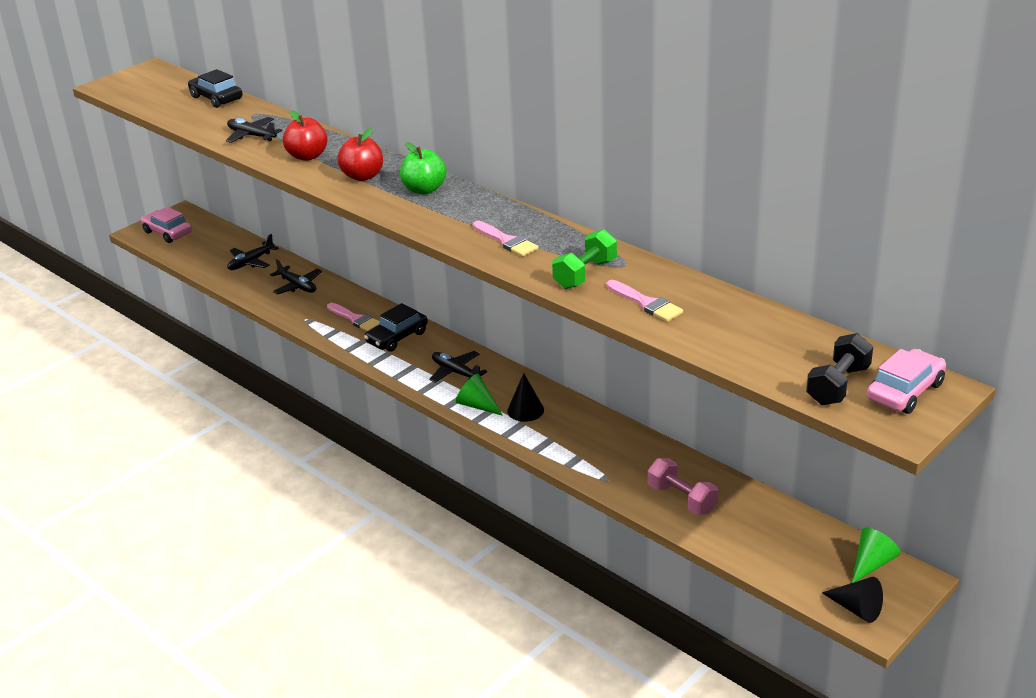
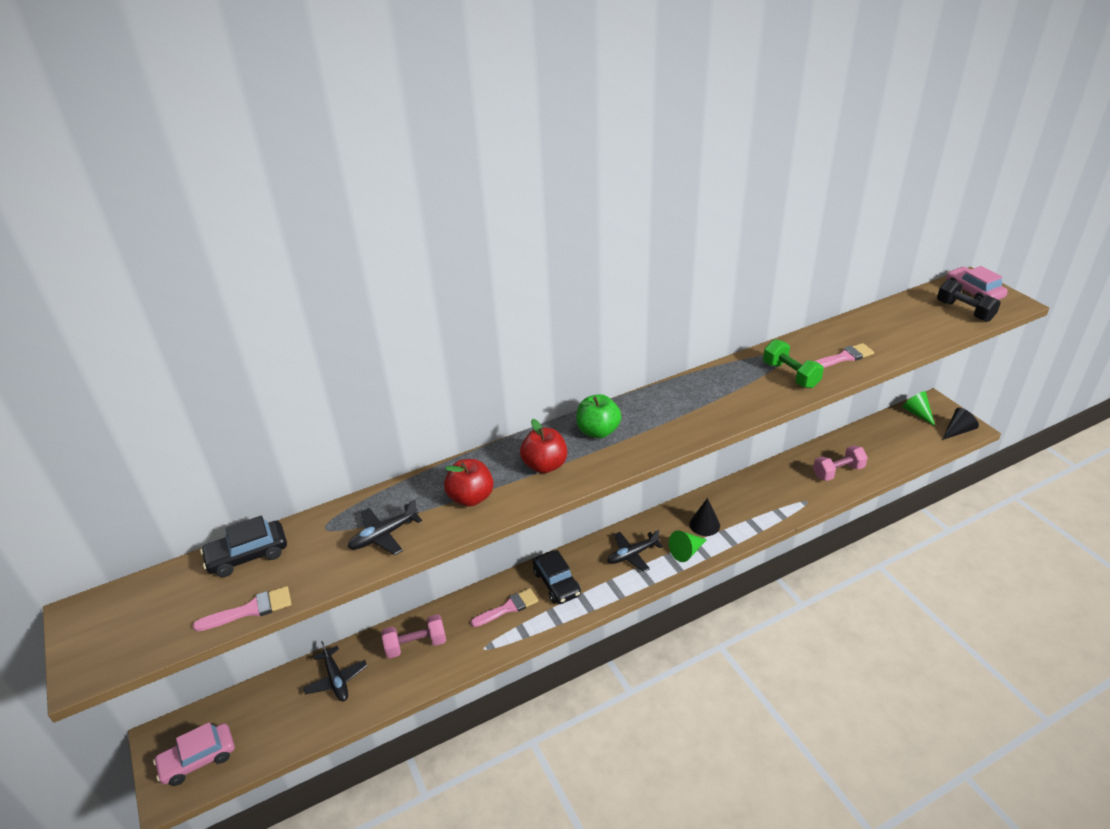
camera: 70 degrees left, 5 degrees up
black plane [270,259,322,294] -> pink dumbbell [381,614,446,658]
pink brush [473,221,538,257] -> pink brush moved to [193,586,291,631]

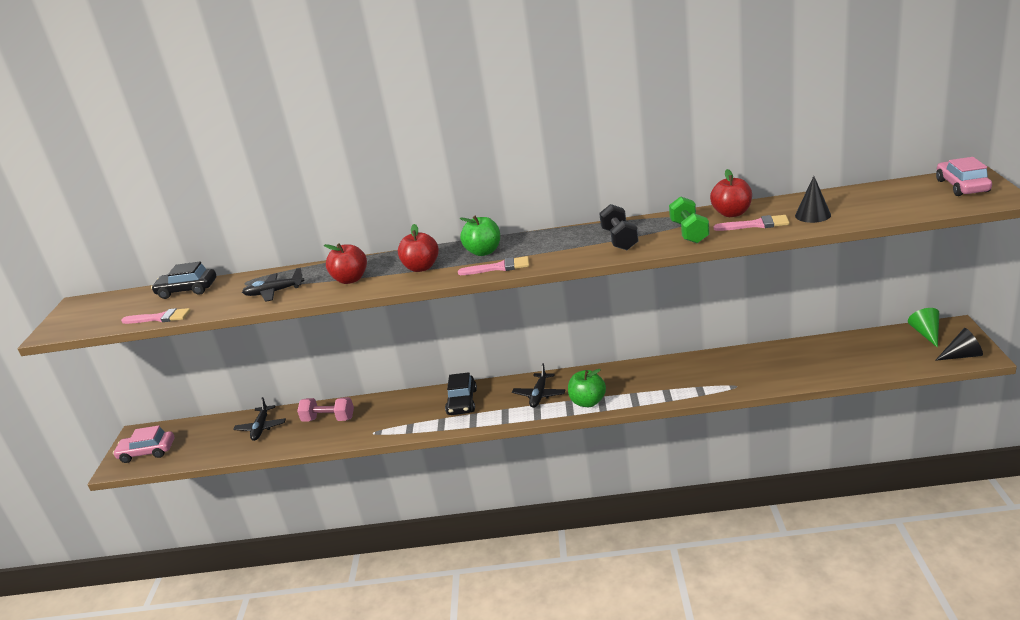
camera: 30 degrees right, 10 degrees down
pink brush [471,588,538,627] -> pink brush moved to [458,256,529,275]
black plane [607,530,663,572] -> black plane turned 75 degrees counterclockwise [512,363,565,408]
green cone [669,531,707,562] -> green apple [568,369,606,407]
black cone [689,498,720,536] -> black cone moved to [795,176,831,223]
pink dumbbell [813,445,868,481] -> none
black dumbbell [937,279,1001,322] -> black dumbbell moved to [599,204,639,250]
none -> red apple [710,169,752,217]

